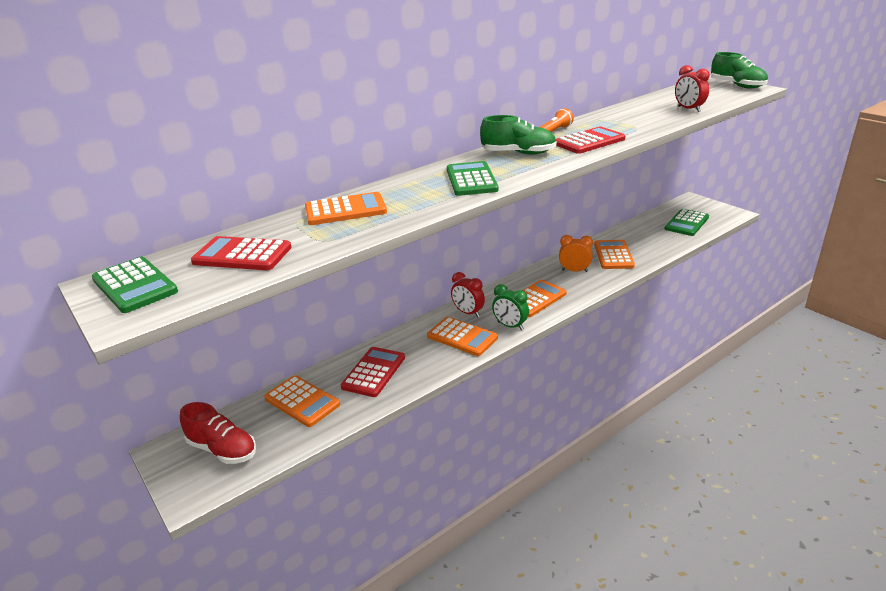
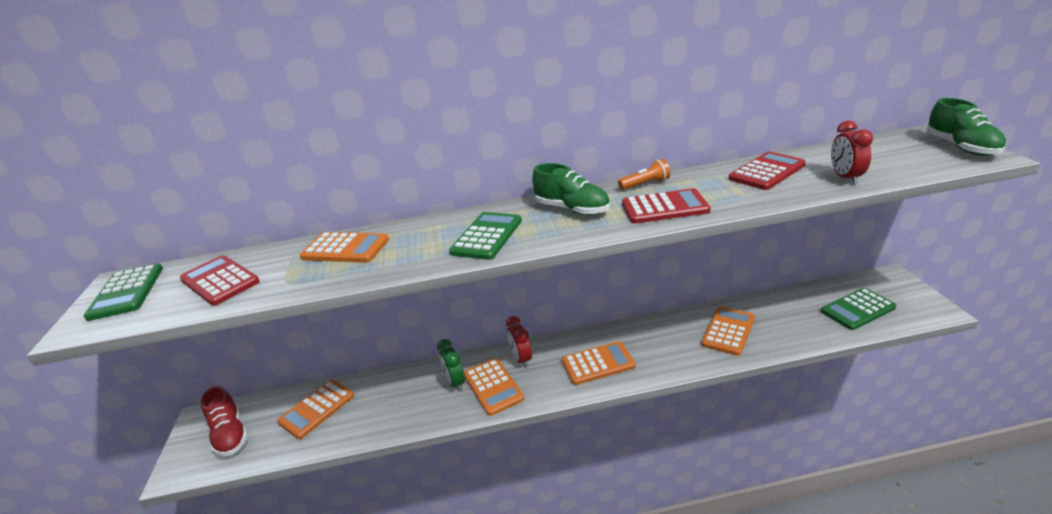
camera: 30 degrees right, 0 degrees up
orange calculator [264,375,340,427] -> orange calculator turned 60 degrees clockwise [277,380,354,439]
red calculator [341,347,405,397] -> red calculator moved to [729,152,806,190]
green clock [492,284,529,330] -> green clock moved to [437,339,465,391]
orange clock [559,235,593,272] -> none

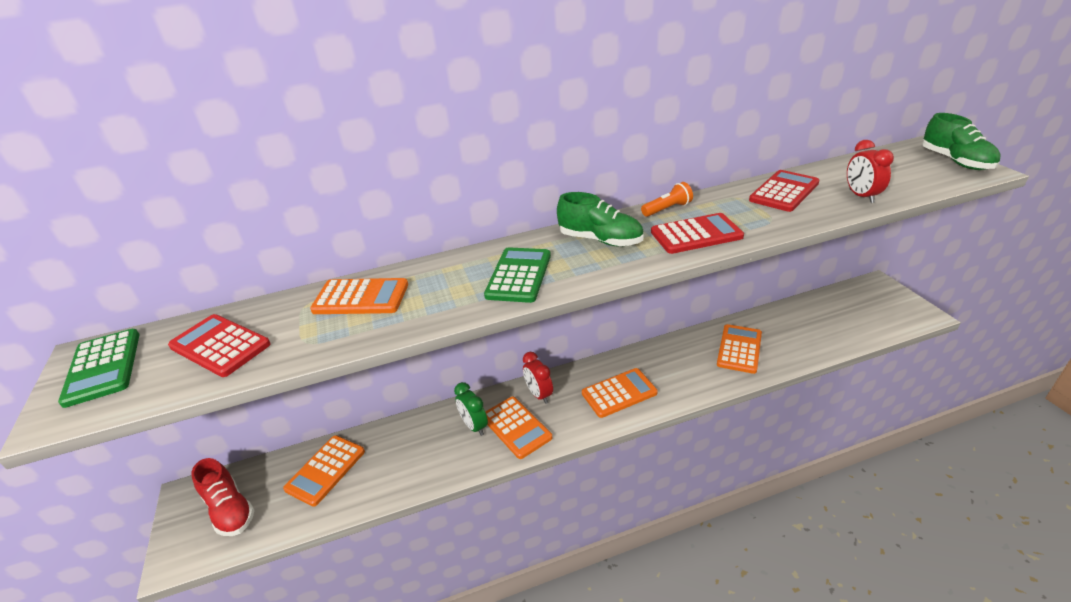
camera: 10 degrees left, 5 degrees up
green calculator [821,288,896,330] -> none

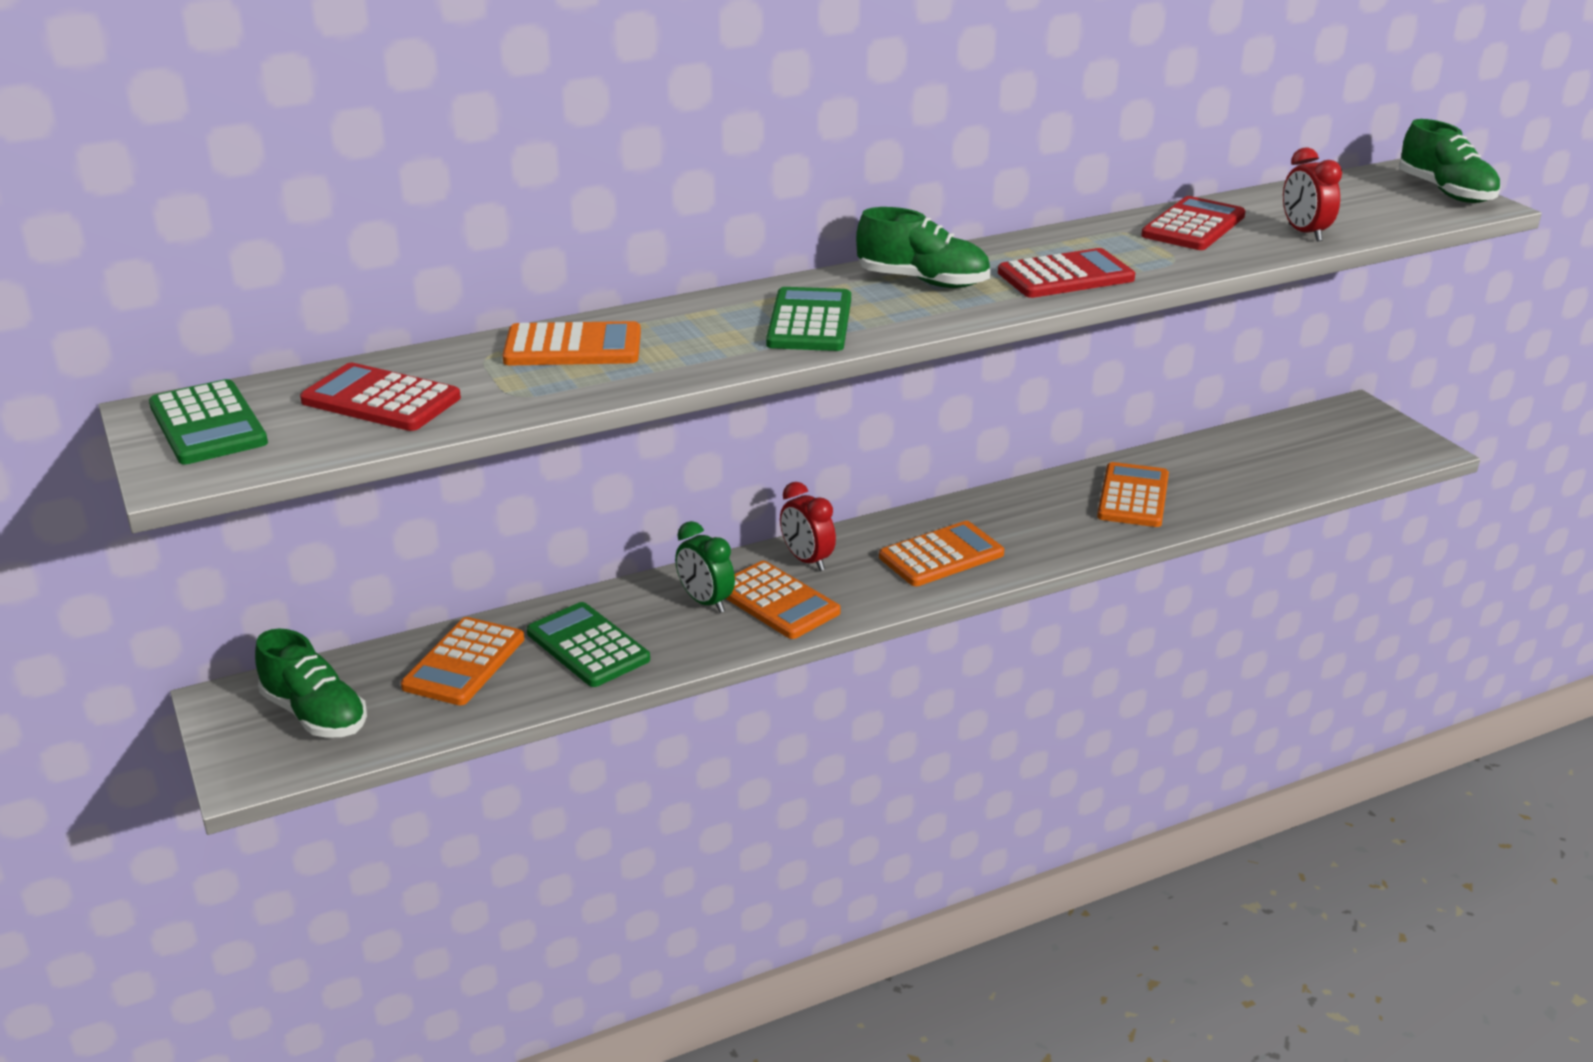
camera: 10 degrees left, 5 degrees down
red shoe [191,458,255,536] -> green shoe [255,629,367,738]
orange flashlight [641,182,693,217] -> none
none -> green calculator [527,602,650,687]

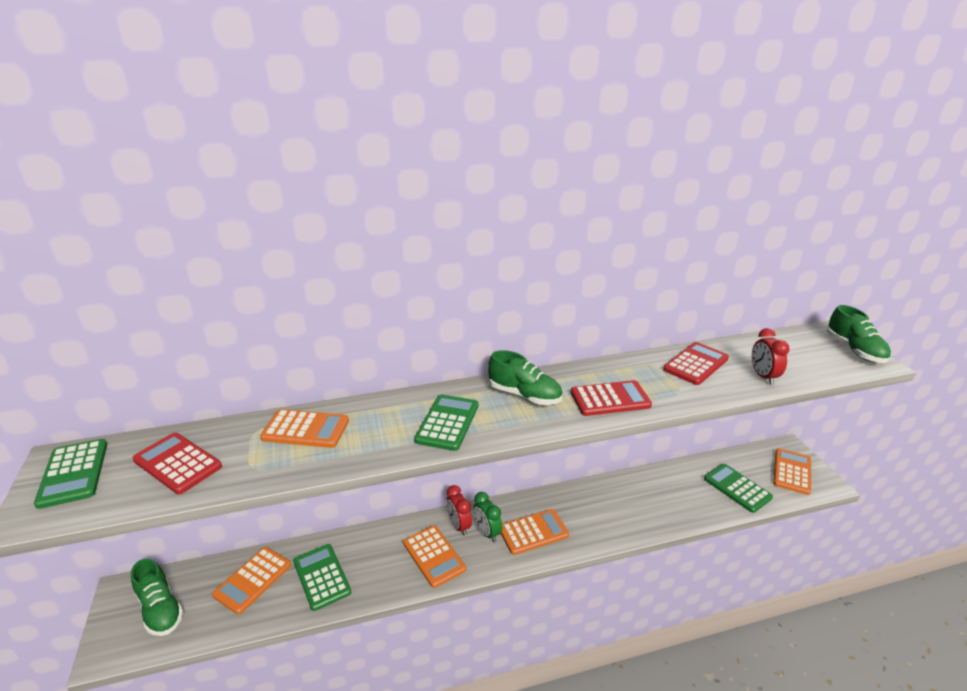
camera: 10 degrees right, 0 degrees up
green clock [675,521,735,613] -> green clock moved to [473,492,502,542]
orange calculator [1097,462,1169,527] -> orange calculator moved to [773,448,811,495]
none -> green calculator [704,464,773,513]

